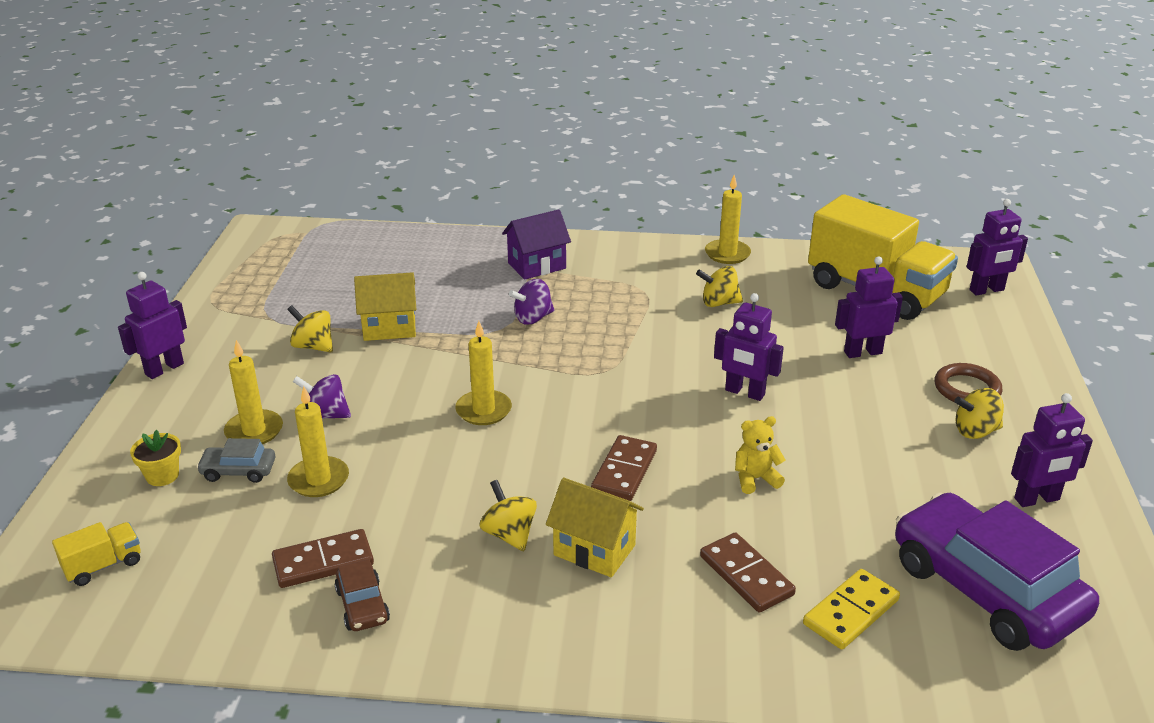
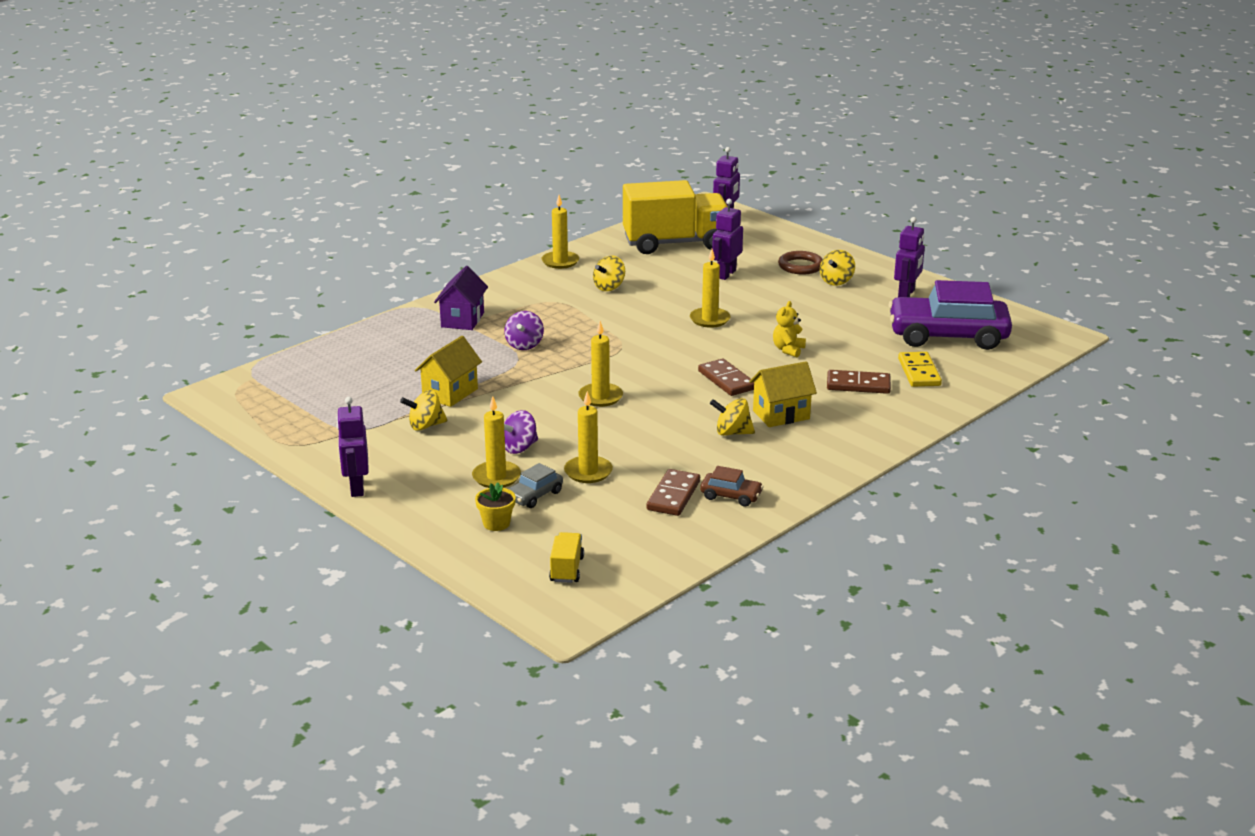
camera: 50 degrees left, 5 degrees down
purple robot [714,293,784,401] -> yellow candle [690,249,730,328]

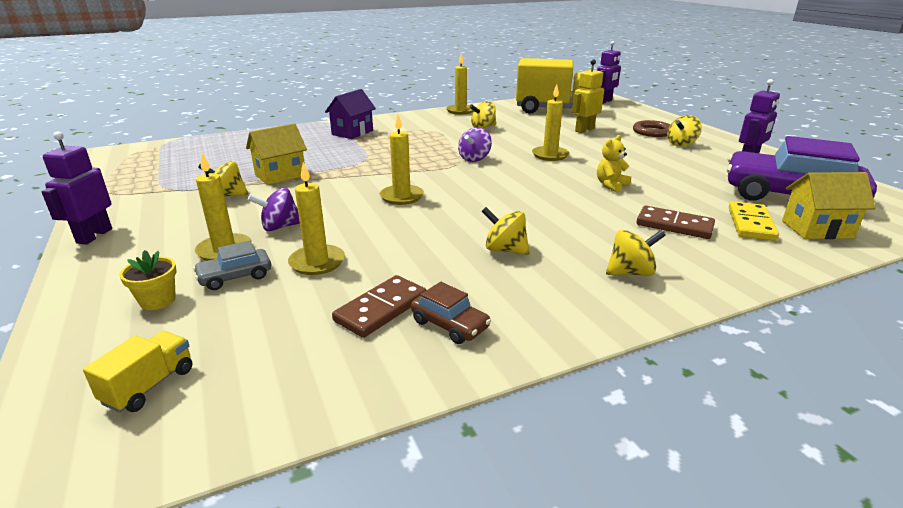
camera: 20 degrees right, 0 degrees up
purple spinning top [504,311,544,350] -> purple spinning top moved to [458,128,492,162]
brown domino [698,358,754,396] -> none
purple robot [712,199,743,280] -> yellow robot [572,59,604,133]
yellow house [749,361,817,427] -> yellow house moved to [782,172,875,239]
none -> yellow spinning top [606,230,666,276]

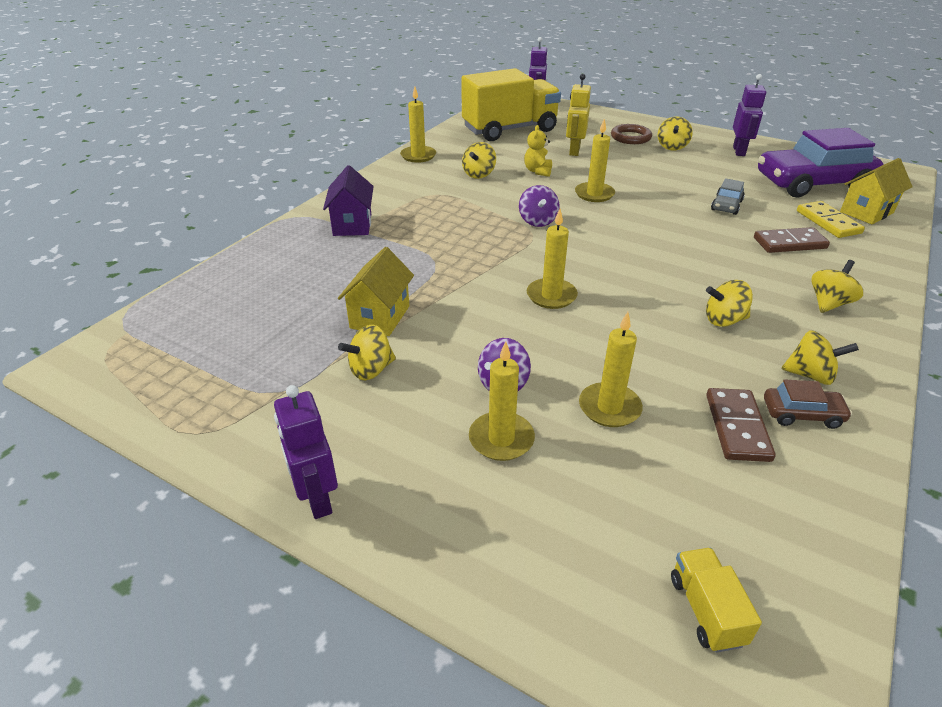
camera: 35 degrees left, 10 degrees up
yellow flower pot [119,250,177,310] -> none
grey car [193,241,271,290] -> grey car moved to [711,178,745,215]
yellow teddy bear [597,135,631,192] -> yellow teddy bear moved to [524,125,552,177]
none -> yellow spinning top [781,330,859,385]

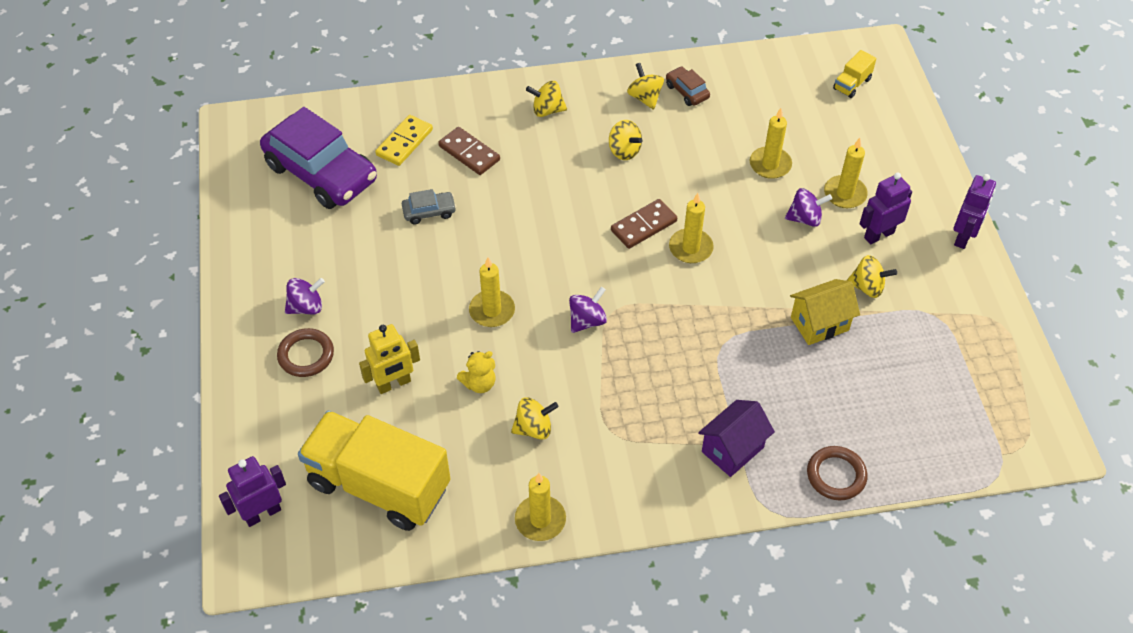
camera: 130 degrees left, 15 degrees up
yellow spinning top [658,117,693,150] -> purple spinning top [285,278,325,315]
brown domino [706,388,776,462] -> brown domino moved to [611,199,677,249]
purple robot [733,74,766,156] -> purple robot moved to [860,172,912,245]
yellow house [840,158,913,225] -> none
none -> brown ring [807,446,868,500]

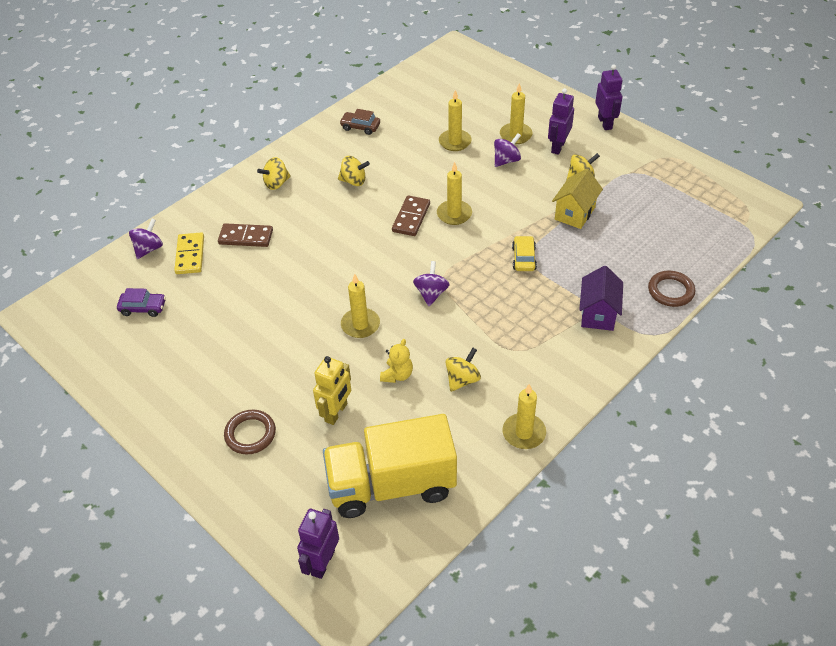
camera: 35 degrees left, 5 degrees down
purple car [260,107,377,209] -> purple car [117,288,166,317], size x0.42
purple spinning top [285,278,325,315] -> purple spinning top moved to [129,219,163,259]
grey car [402,189,456,224] -> none
yellow spinning top [627,63,664,110] -> none
yellow truck [833,50,876,98] -> none
none -> yellow car [512,236,537,271]

